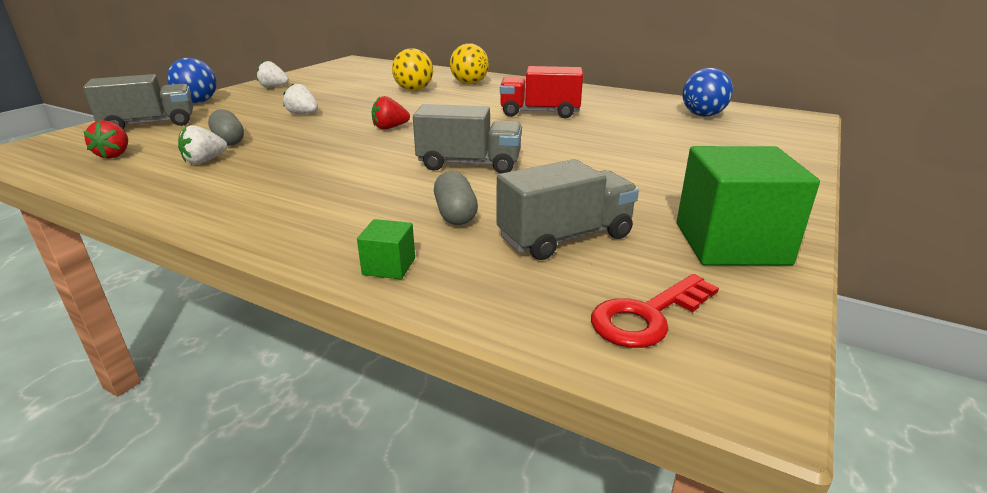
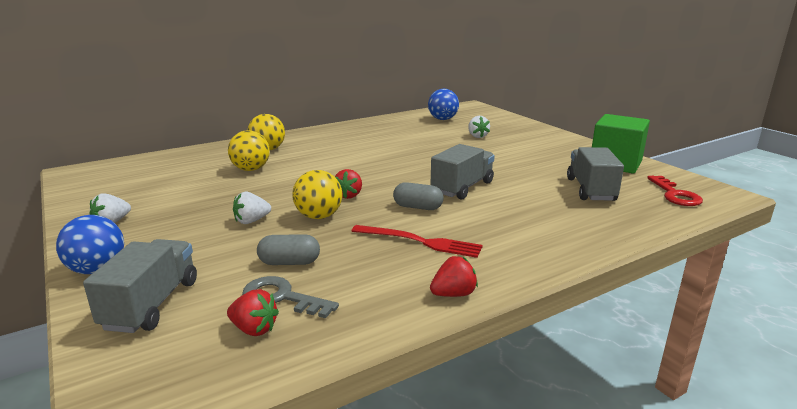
camera: 60 degrees left, 5 degrees down
white strawberry [178,125,227,164] -> white strawberry moved to [468,116,490,138]
green cube [357,219,415,279] -> none
grey capsule [434,171,478,225] -> grey capsule moved to [393,182,444,210]
red truck [500,66,583,118] -> none
none -> grey key [242,276,339,318]
none -> yellow ball [292,170,342,219]
none -> red fork [352,225,483,258]
none -> red strawberry [430,256,478,297]

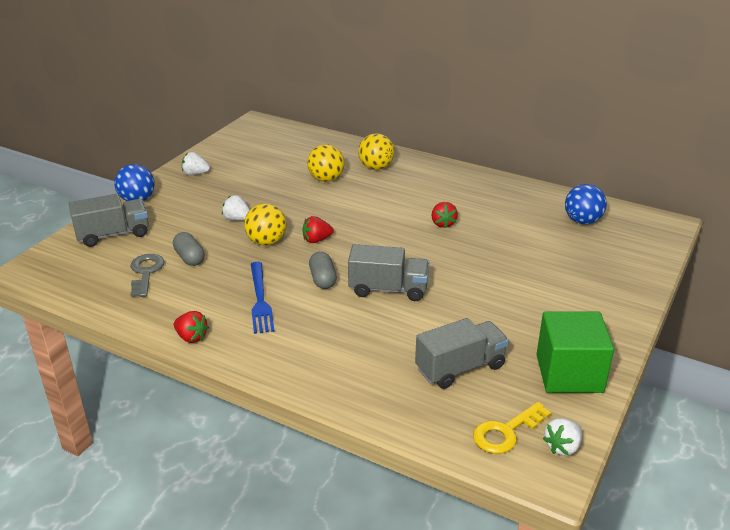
camera: 60 degrees right, 10 degrees up
red strawberry [227,289,279,336] -> red strawberry moved to [431,202,458,228]
red fork [352,225,483,258] -> blue fork [251,262,275,334]
white strawberry [468,116,490,138] -> white strawberry moved to [543,418,582,456]
red key [647,176,703,206] -> yellow key [473,402,551,454]

